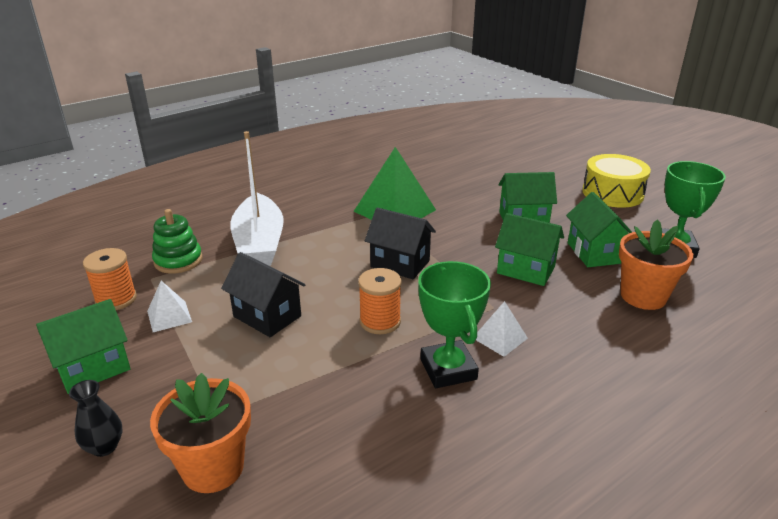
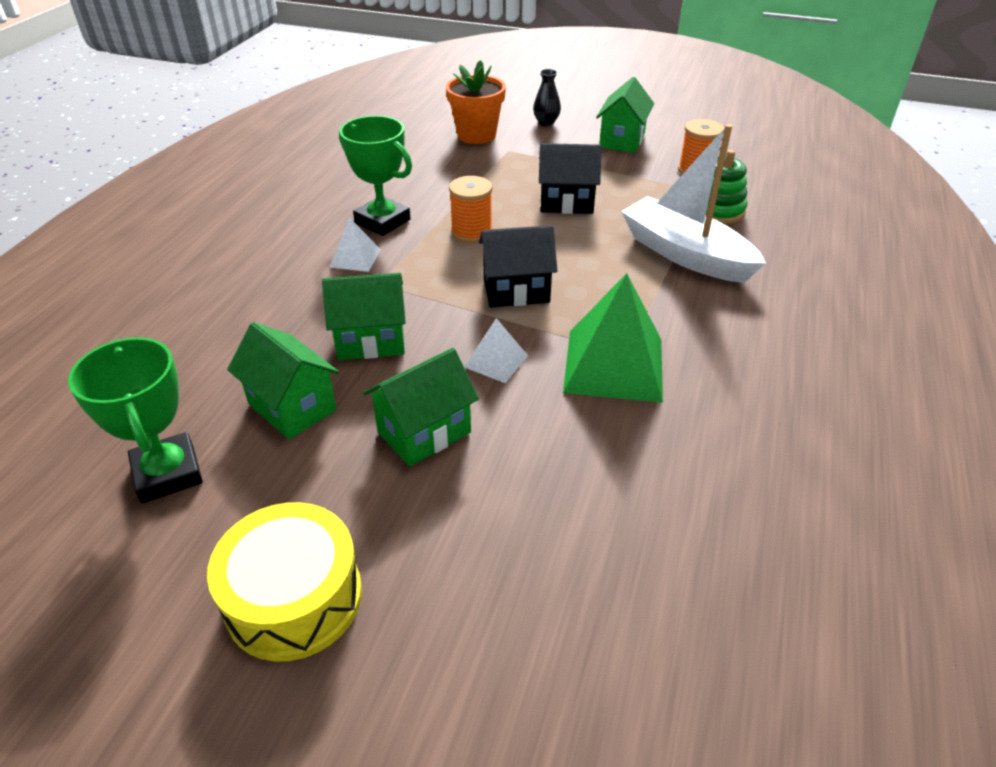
camera: 145 degrees right, 10 degrees up
white pyramid [147,281,192,332] -> white pyramid moved to [464,318,528,383]
orange flower pot [619,220,693,310] -> none

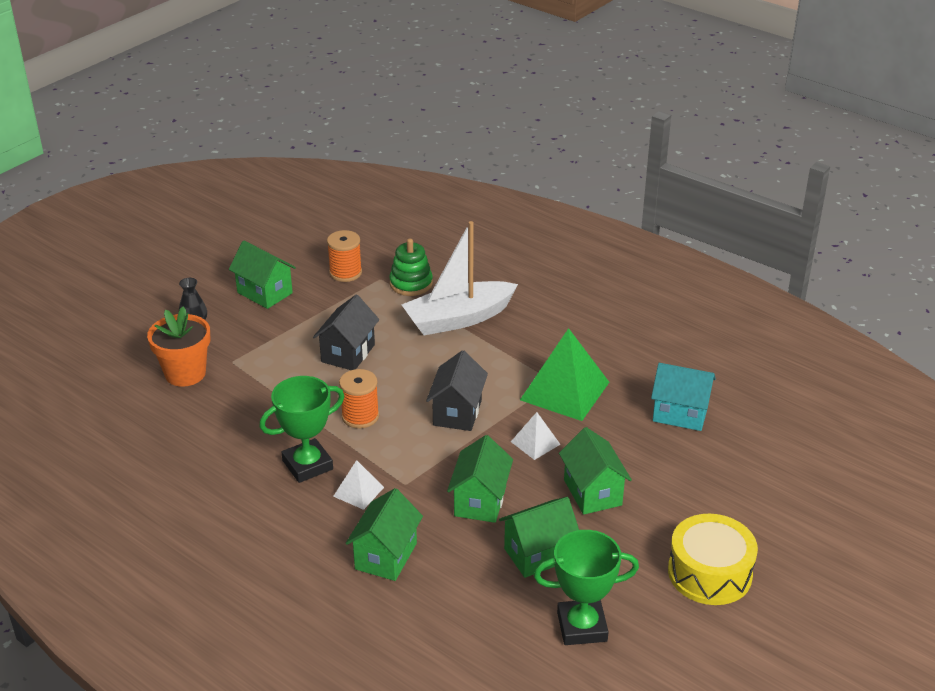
camera: 70 degrees left, 5 degrees down
none -> green house [346,488,423,581]
none -> turquoise house [651,363,716,431]

